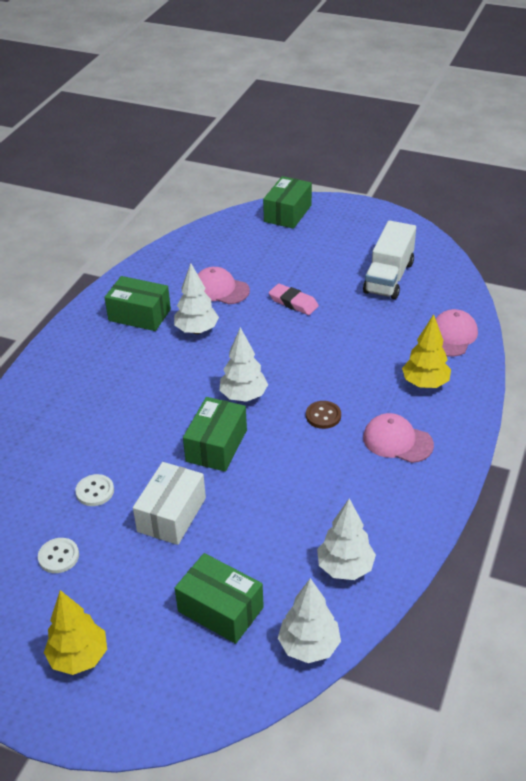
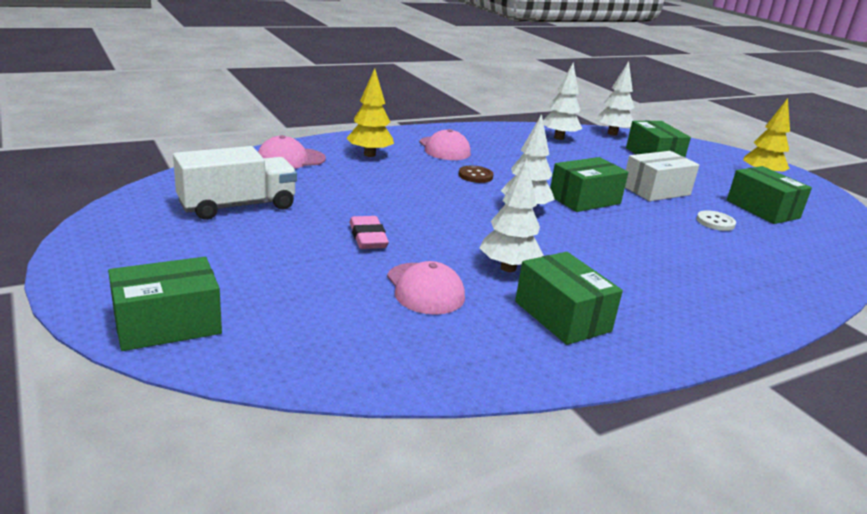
camera: 145 degrees left, 15 degrees down
white button [38,538,79,573] -> green box [727,166,812,224]

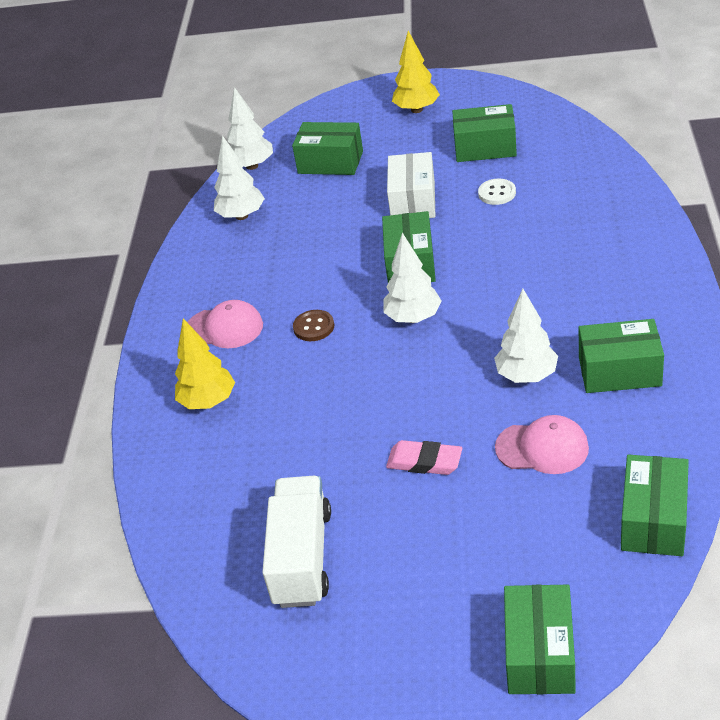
camera: 50 degrees left, 15 degrees up
pink cap [258,135,326,169] -> none
none -> green box [621,454,689,556]

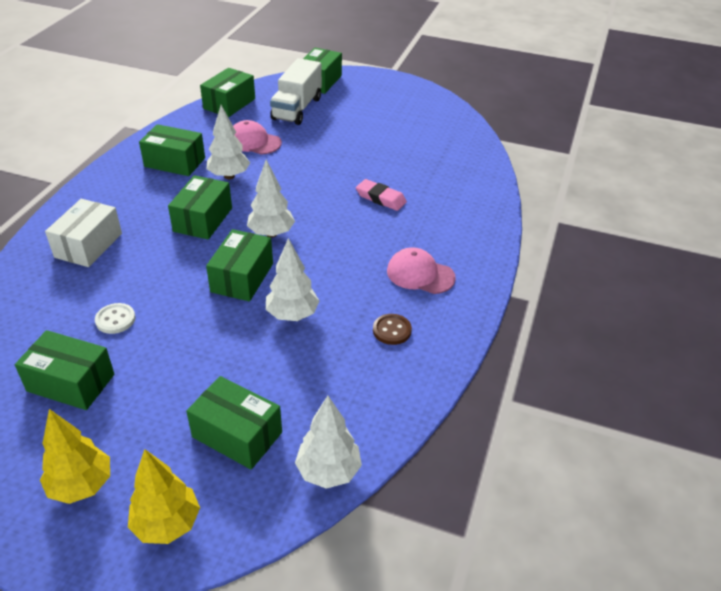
camera: 170 degrees left, 0 degrees up
yellow tree [175,319,235,409] -> yellow tree moved to [128,449,200,544]
white tree [214,135,265,220] -> white tree moved to [266,238,319,321]
white truck [262,476,331,608] -> white truck moved to [270,58,322,125]
brown button [293,310,334,341] -> brown button moved to [373,314,412,345]
pink eraser [386,440,462,475] -> pink eraser moved to [356,179,407,211]
white box [387,152,435,218] -> white box moved to [45,199,122,267]
none -> green box [168,175,232,240]

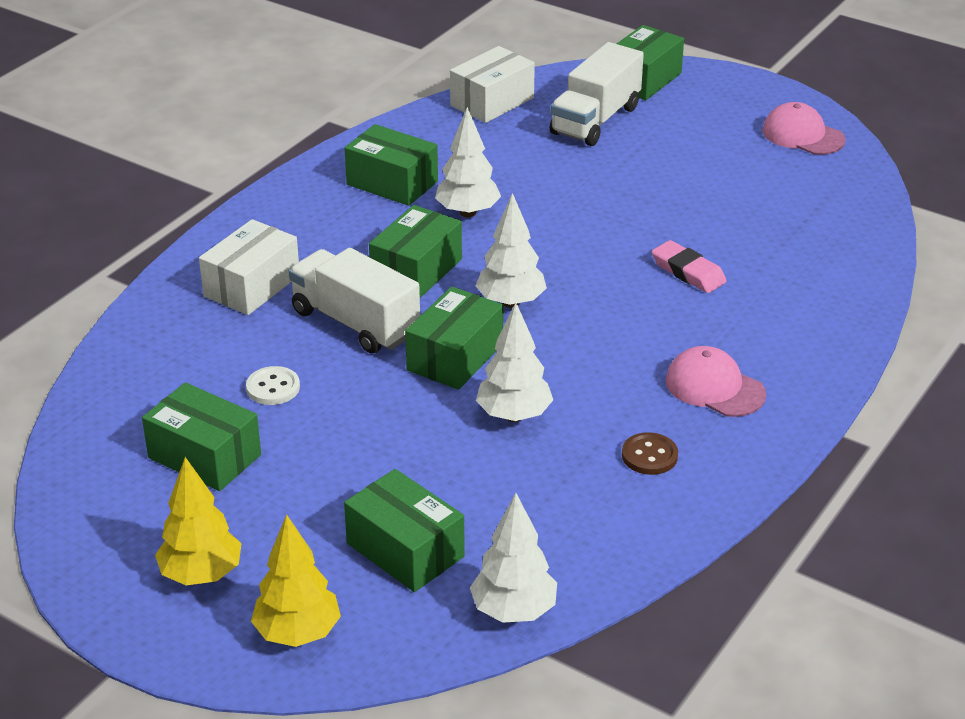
camera: 15 degrees right, 5 degrees down
green box [200,68,255,117] -> white box [450,46,535,123]
pink cap [233,120,282,155] -> pink cap moved to [762,102,846,155]
none -> white truck [289,248,420,354]

